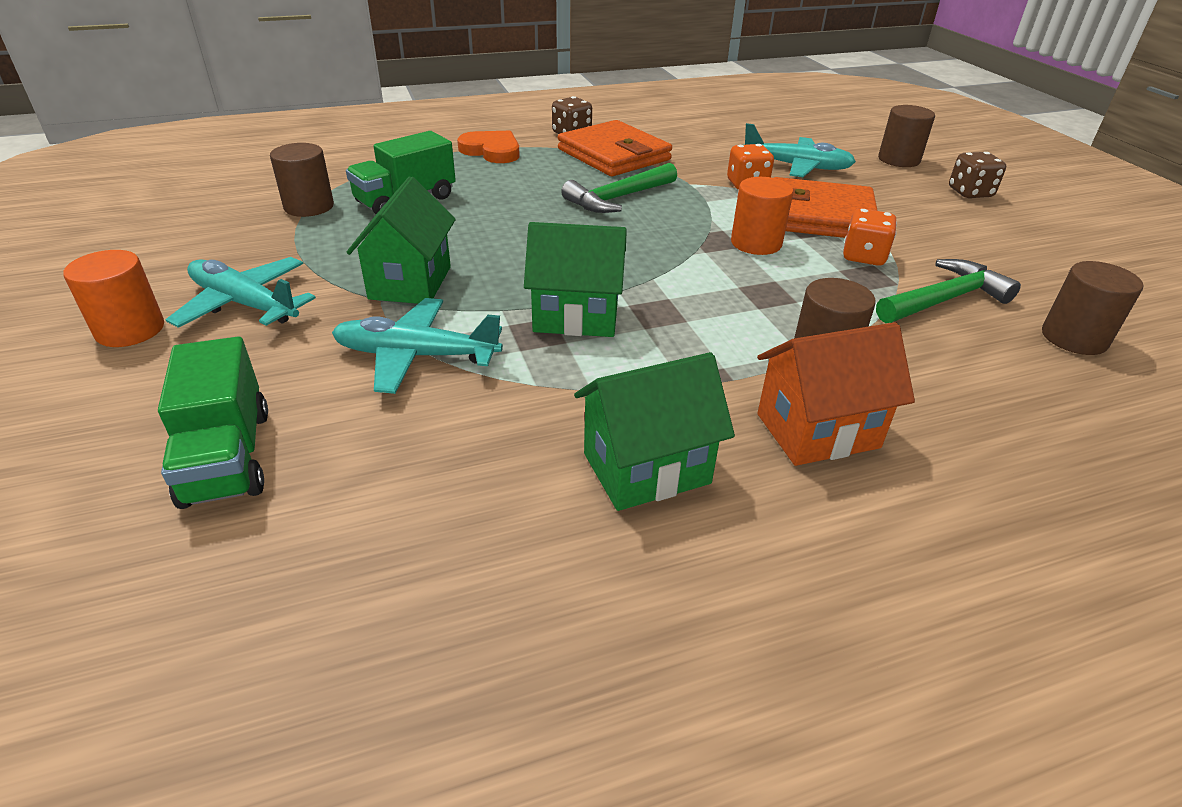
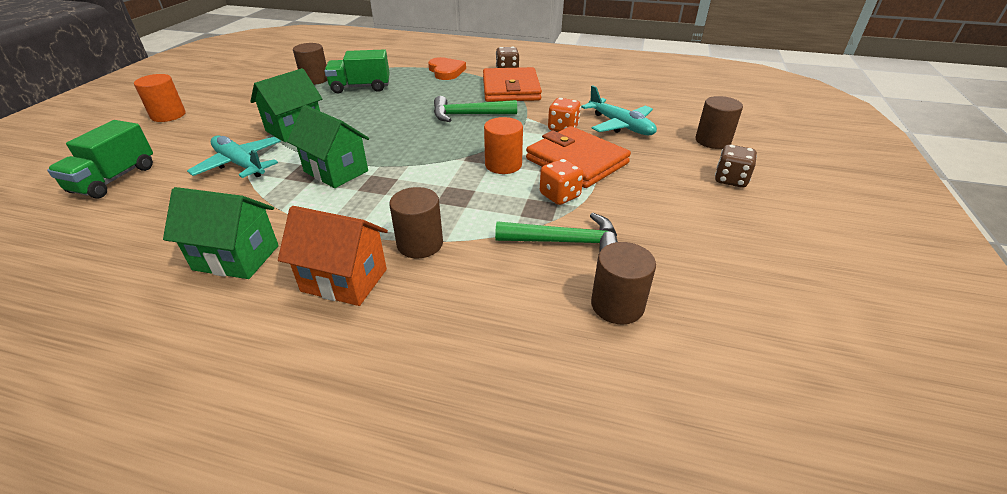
camera: 35 degrees right, 0 degrees up
turquoise plane [166,257,316,328] -> none

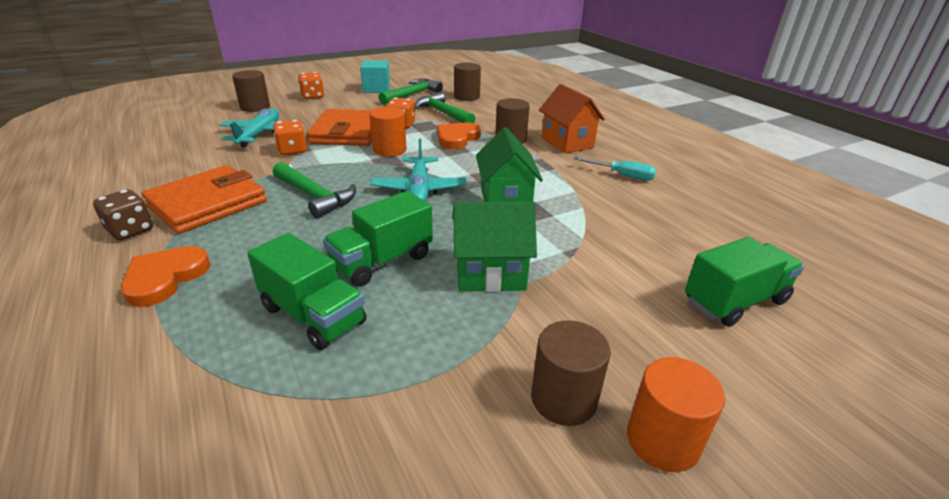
camera: 135 degrees left, 5 degrees down
green house [163,187,279,279] -> turquoise screwdriver [574,157,656,180]
turquoise plane [187,136,281,178] -> turquoise plane moved to [370,139,467,201]
brown cylinder [293,43,328,85] -> brown cylinder moved to [531,320,611,426]
brown dice [715,144,757,187] -> orange dice [298,72,324,99]
none -> green truck [323,191,433,287]
none -> turquoise cube [360,60,390,93]
none -> green hammer [379,79,443,105]
none -> orange heart [437,122,481,149]

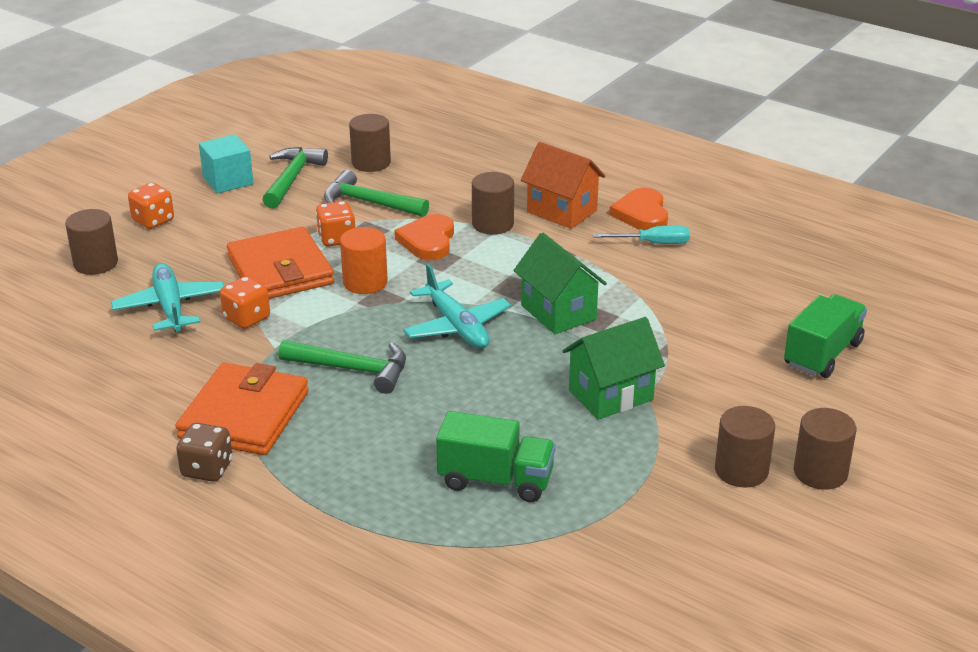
camera: 25 degrees left, 0 degrees up
orange heart [121,246,211,307] -> orange heart moved to [609,188,668,230]
green truck [323,191,433,287] -> none
orange cylinder [627,357,725,472] -> brown cylinder [794,408,856,490]

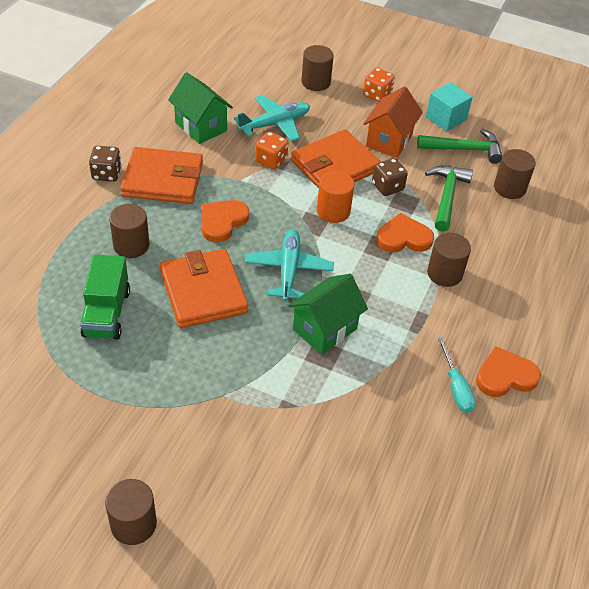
camera: 75 degrees right, 15 degrees up
green hammer [278,340,406,394] -> orange heart [201,200,249,243]
orange dice [315,201,355,247] -> brown dice [372,158,408,196]
turquoise plane [403,264,511,349] -> turquoise plane turned 135 degrees clockwise [245,229,334,302]
orange house [521,142,605,229] -> orange house moved to [364,86,423,158]
green house [562,317,665,420] -> green house moved to [168,72,233,144]
brown cylinder [715,406,775,488] -> brown cylinder moved to [109,204,149,258]
green truck [784,294,867,378] -> none
none -> orange wallet [160,249,248,328]

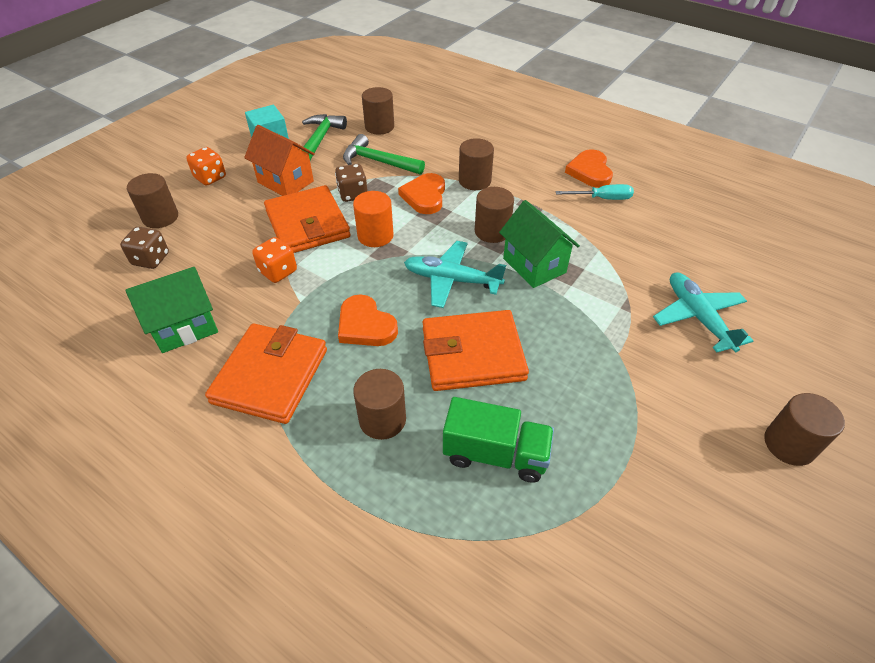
camera: 75 degrees left, 0 degrees up
brown dice [89,146,122,182] -> brown dice moved to [120,227,169,269]
turquoise plane [234,95,310,142] -> turquoise plane moved to [653,272,753,352]
none -> brown cylinder [475,187,514,243]

